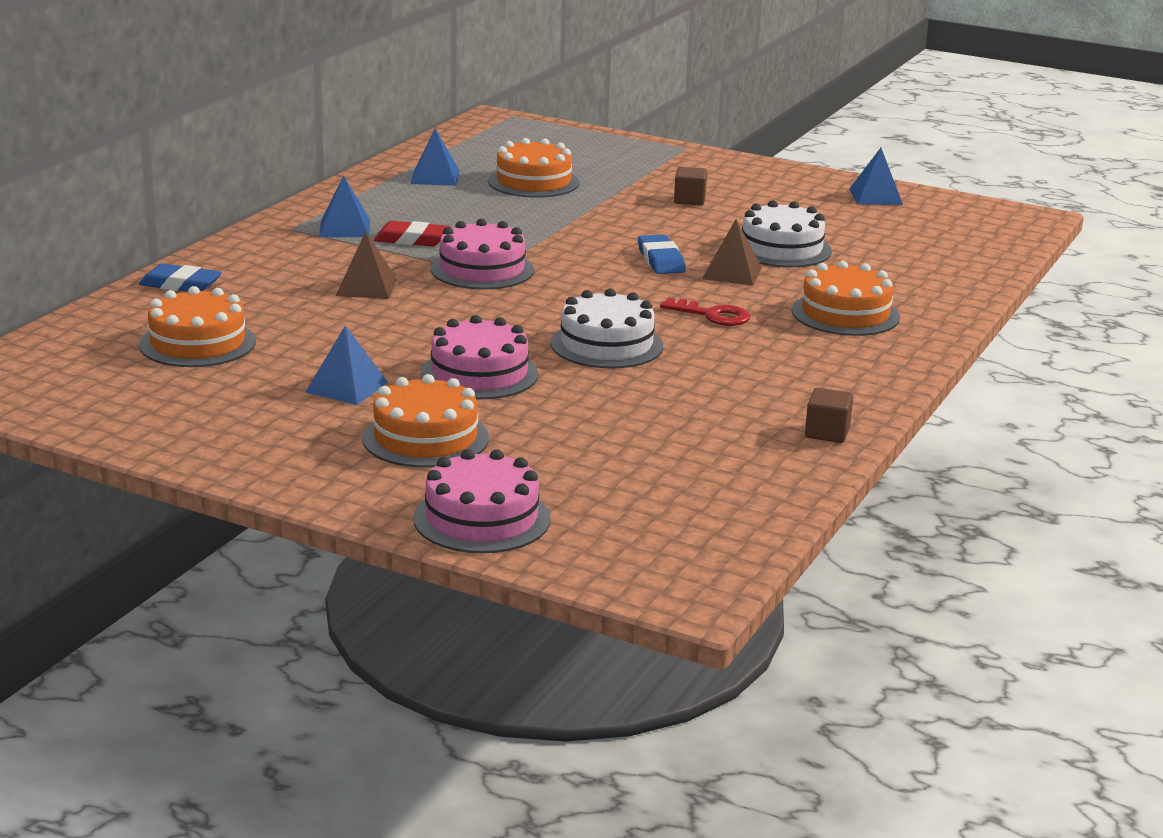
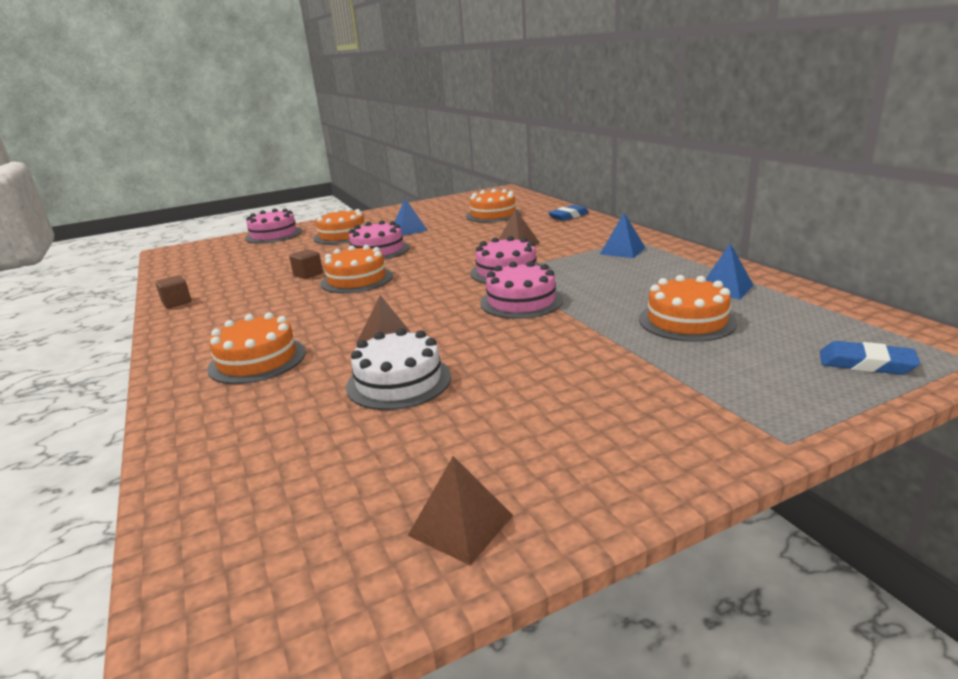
camera: 130 degrees right, 0 degrees up
red eraser [374,221,450,246] -> none
white cake [551,288,663,368] -> orange cake [320,245,393,293]
blue eraser [638,235,686,274] -> blue eraser moved to [820,341,920,375]
red key [660,298,750,326] -> none
brown cube [674,167,707,205] -> brown cube moved to [289,249,323,279]
blue pyramid [849,148,903,205] -> brown pyramid [408,456,513,565]
none -> pink cake [480,261,563,319]

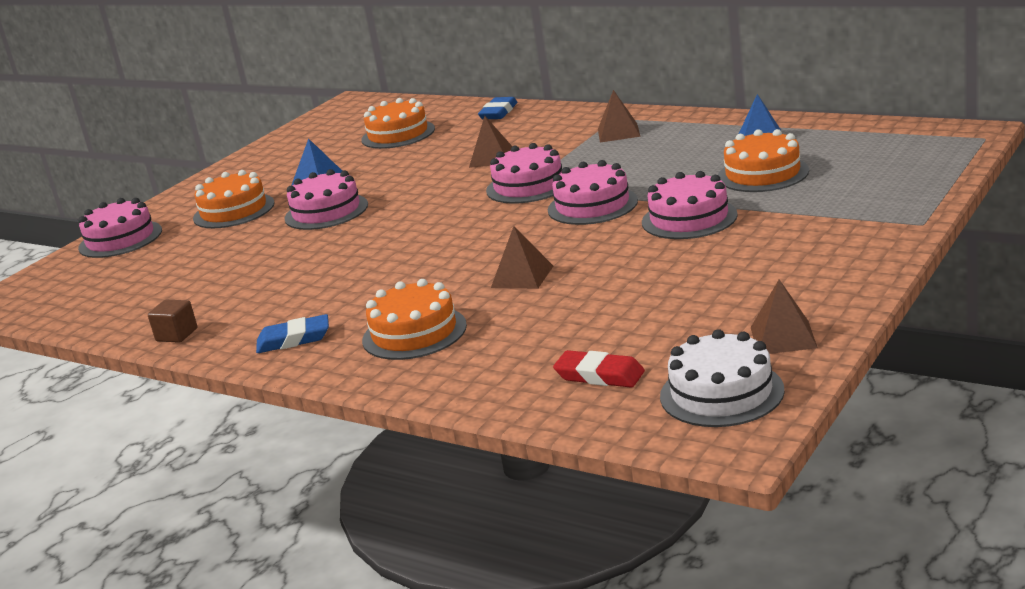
camera: 30 degrees left, 0 degrees up
brown cube [289,249,323,279] -> none
orange cake [320,245,393,293] -> none
white cake [346,328,451,410] -> white cake moved to [660,329,785,427]
blue pyramid [600,213,646,258] -> brown pyramid [598,90,641,143]
blue eraser [820,341,920,375] -> blue eraser moved to [256,314,329,353]
none -> red eraser [553,350,645,387]
none -> pink cake [642,171,738,239]

